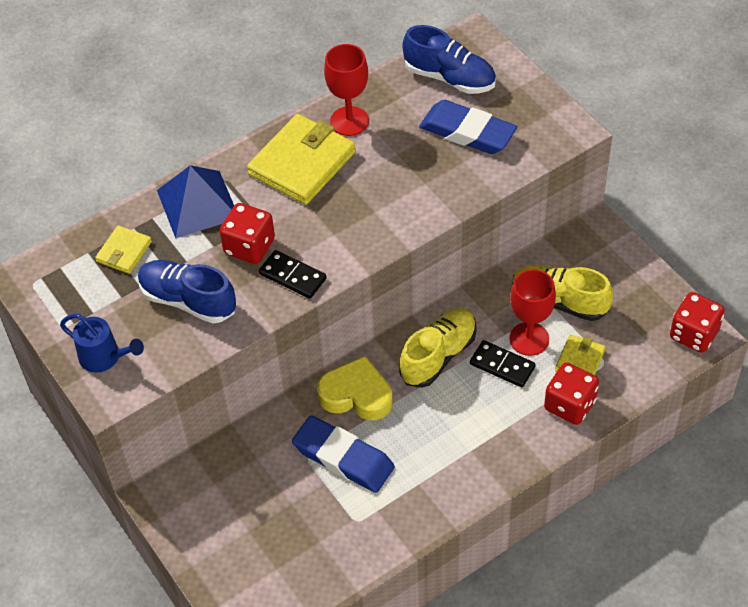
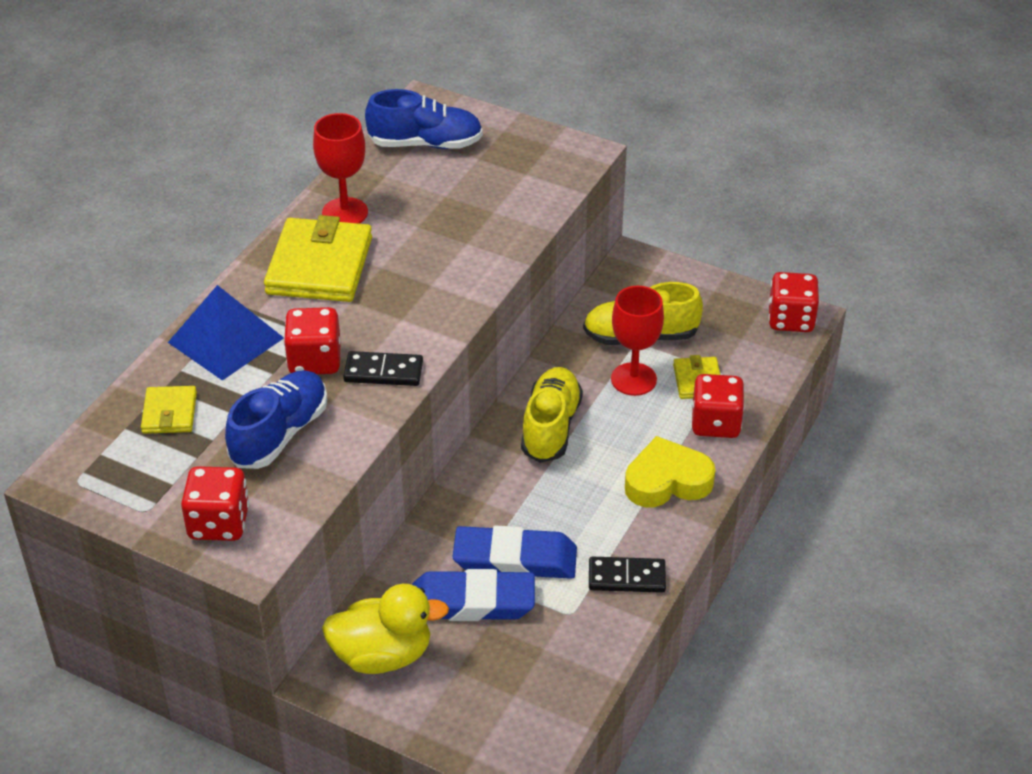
camera: 30 degrees left, 10 degrees down
blue watering can [60,314,144,373] -> red dice [181,466,249,541]
blue shoe [138,260,236,323] -> blue shoe turned 120 degrees clockwise [225,370,327,469]
yellow heart [317,356,393,420] -> yellow heart moved to [625,436,715,507]
blue eraser [419,100,517,154] -> blue eraser moved to [412,569,535,621]
black domino [470,340,536,387] -> black domino moved to [589,557,666,593]
none -> yellow duck [322,584,449,674]

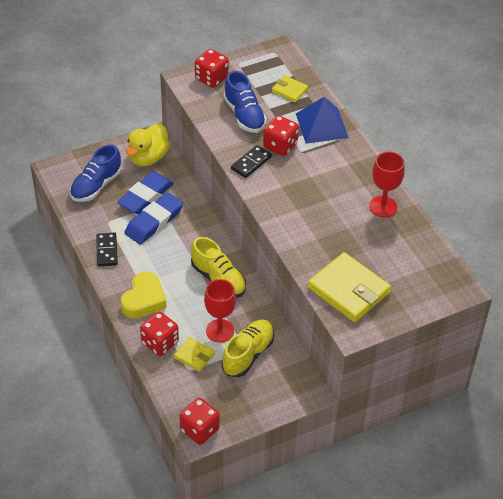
camera: 125 degrees right, 5 degrees up
yellow wallet [264,215,372,302] -> yellow wallet moved to [308,252,391,322]
blue shoe [365,89,483,149] -> blue shoe moved to [70,144,122,202]
black domino [589,557,666,593] -> black domino turned 45 degrees counterclockwise [96,233,118,267]

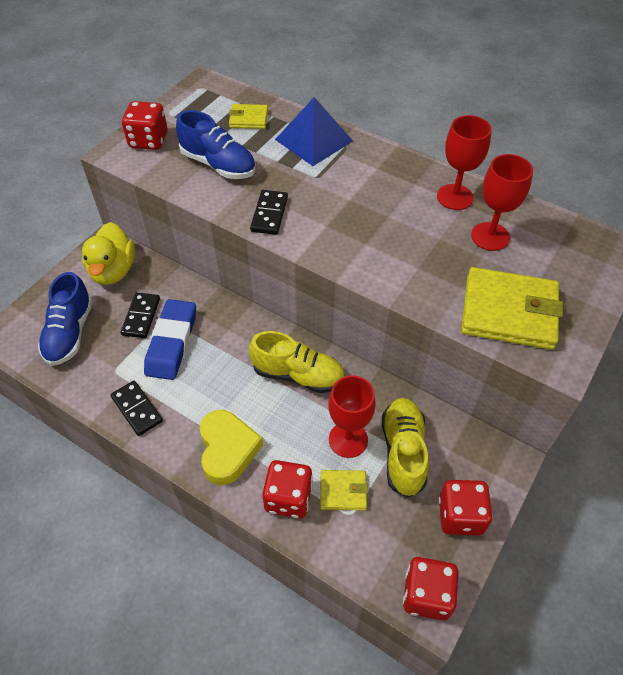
camera: 30 degrees left, 5 degrees up
blue eraser [117,171,174,214] -> black domino [121,293,160,338]
red dice [263,115,299,156] -> red dice moved to [439,480,493,535]
none -> red goblet [471,154,533,251]

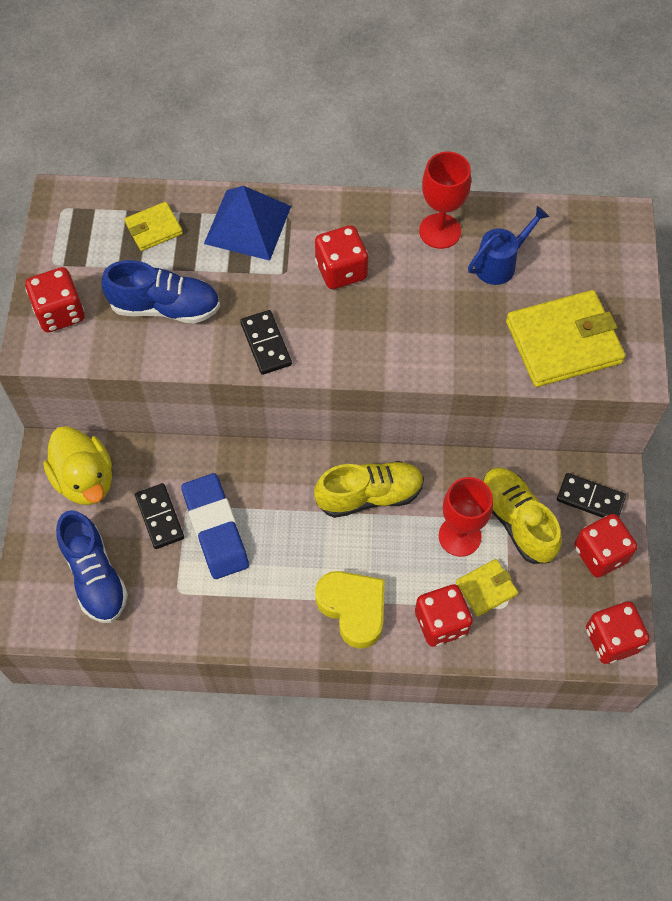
camera: 30 degrees left, 10 degrees up
black domino [110,381,163,436] -> black domino moved to [557,473,626,518]
red goblet [471,154,533,251] -> blue watering can [468,206,549,285]
none -> red dice [315,225,368,289]

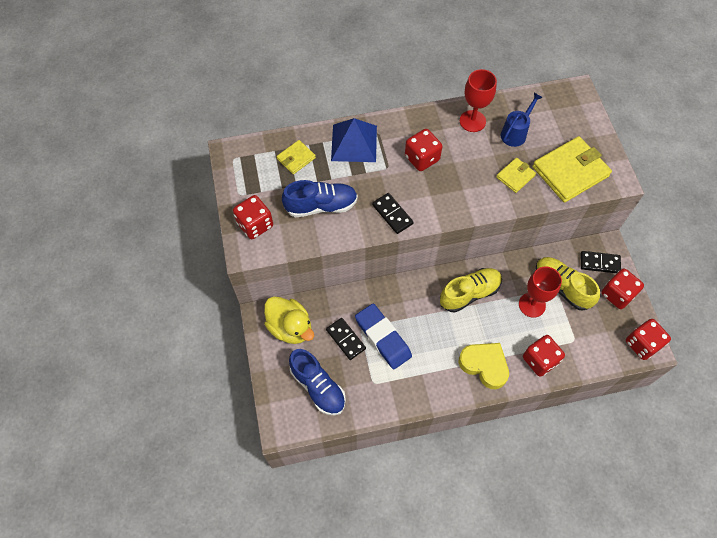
camera: 15 degrees left, 0 degrees up
yellow wallet [456,559,518,617] -> yellow wallet moved to [496,158,536,193]

